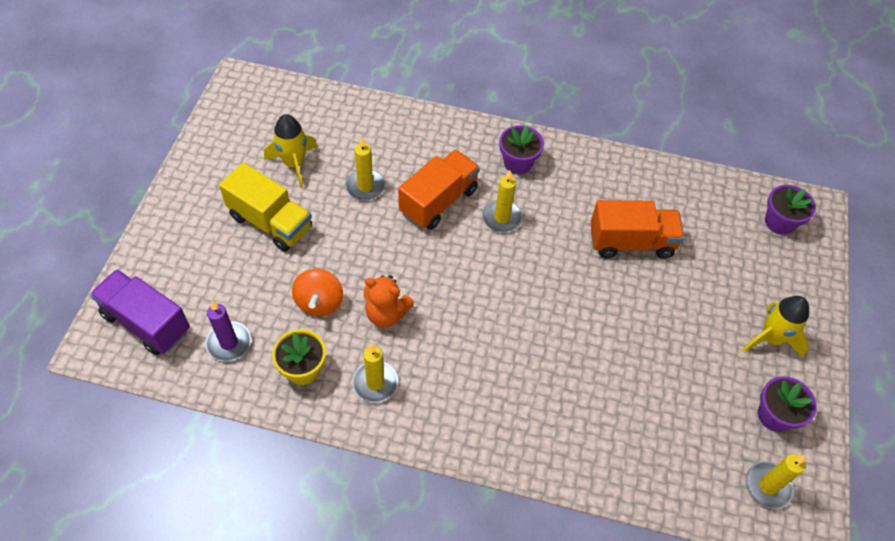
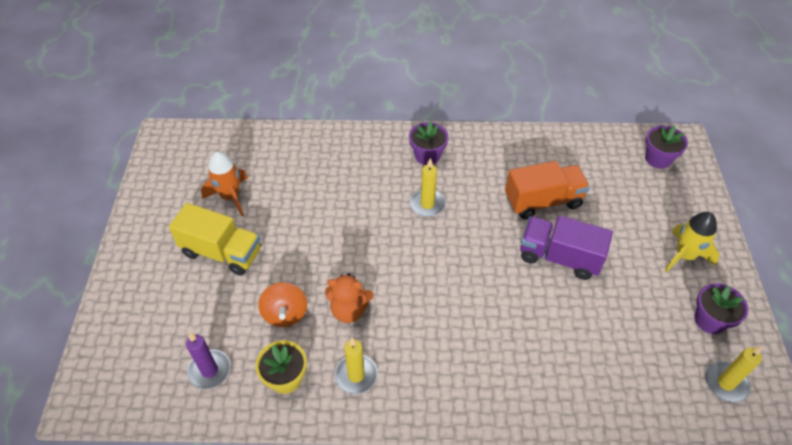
camera: 10 degrees left, 5 degrees down
purple truck [90,269,190,355] -> purple truck moved to [520,215,613,280]
yellow rocket [264,114,317,188] -> orange rocket [201,152,248,216]
yellow candle [345,137,385,200] -> none
orange truck [398,150,480,230] -> none

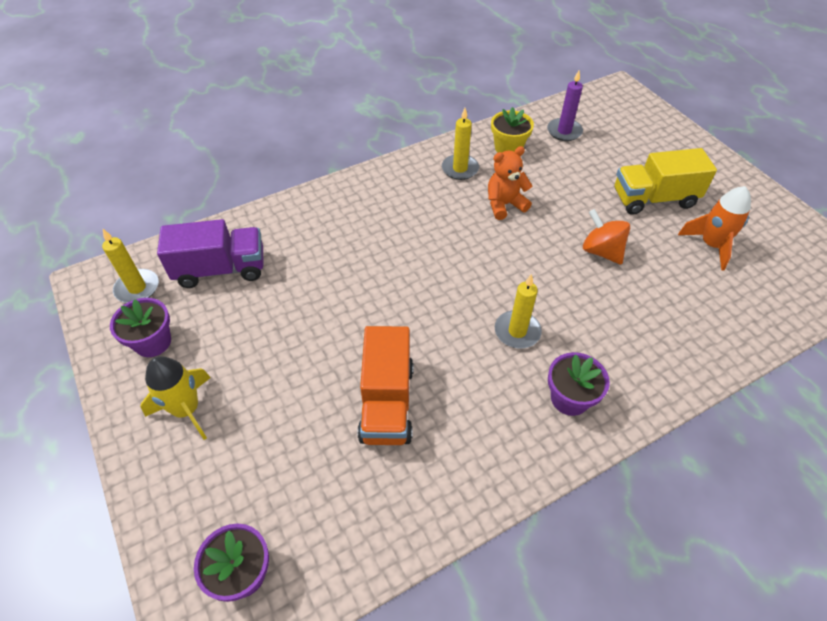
camera: 150 degrees right, 0 degrees up
orange spinning top [258,282,307,327] -> orange spinning top moved to [583,209,630,265]
orange truck [505,161,590,219] -> orange truck turned 45 degrees counterclockwise [358,326,413,445]
purple truck [520,215,613,280] -> purple truck moved to [157,219,263,288]

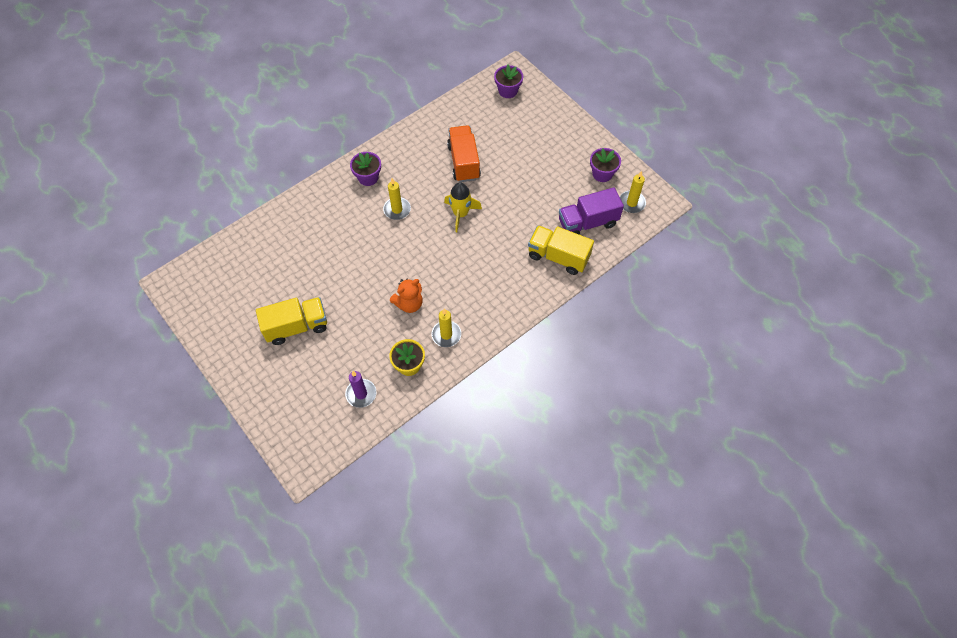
camera: 170 degrees right, 10 degrees up
yellow rocket [140,356,211,440] -> yellow rocket moved to [444,182,482,232]
orange spinning top [583,209,630,265] -> none
orange rocket [678,186,751,271] -> none
none -> yellow truck [528,225,594,275]

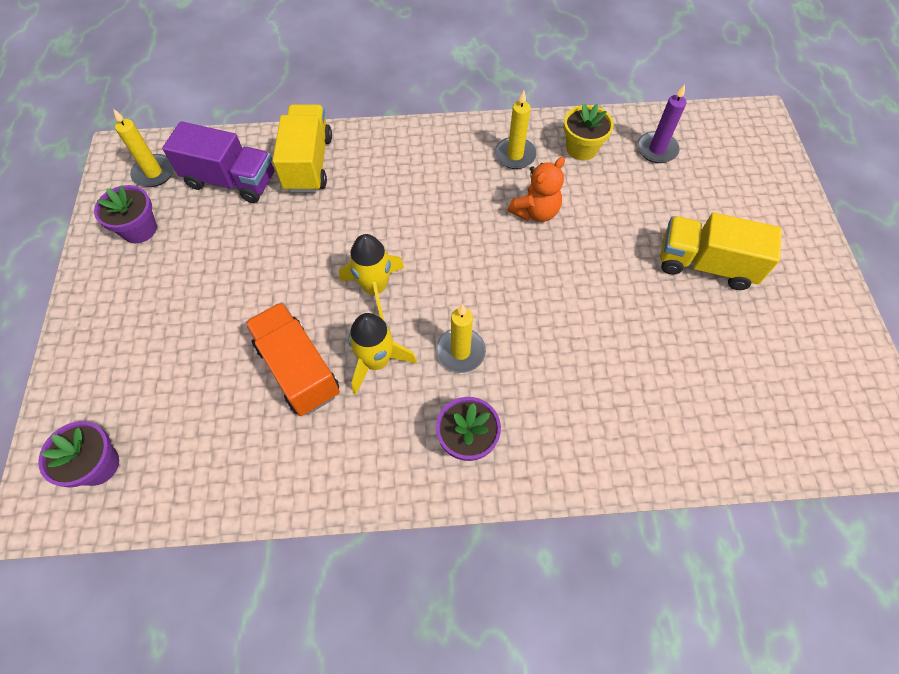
camera: 145 degrees left, 0 degrees up
orange teddy bear [390,279,423,313] -> orange teddy bear turned 135 degrees clockwise [508,157,565,222]
orange truck [447,125,481,182] -> orange truck turned 120 degrees clockwise [245,302,340,416]
yellow truck [528,225,594,275] -> yellow truck turned 150 degrees counterclockwise [273,104,332,193]
none -> yellow rocket [348,313,417,395]

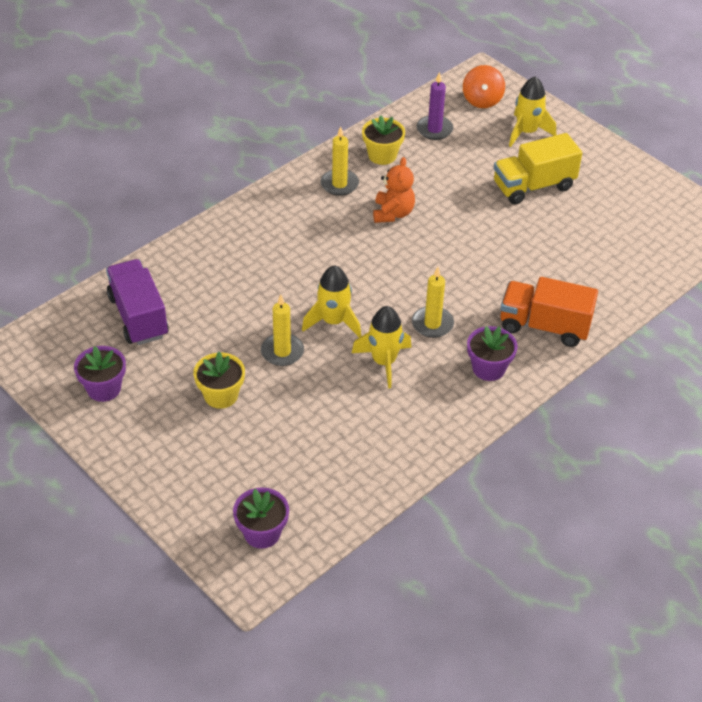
camera: 40 degrees left, 15 degrees down
yellow candle [113,109,174,187] -> yellow candle moved to [261,295,304,366]
purple truck [162,121,274,203] -> purple truck turned 90 degrees counterclockwise [106,259,169,345]
orange truck [245,302,340,416] -> orange truck moved to [500,277,598,347]
yellow truck [273,104,332,193] -> none
none -> yellow flower pot [193,352,245,409]
none -> orange spinning top [463,65,505,108]
none -> yellow rocket [509,77,556,147]

